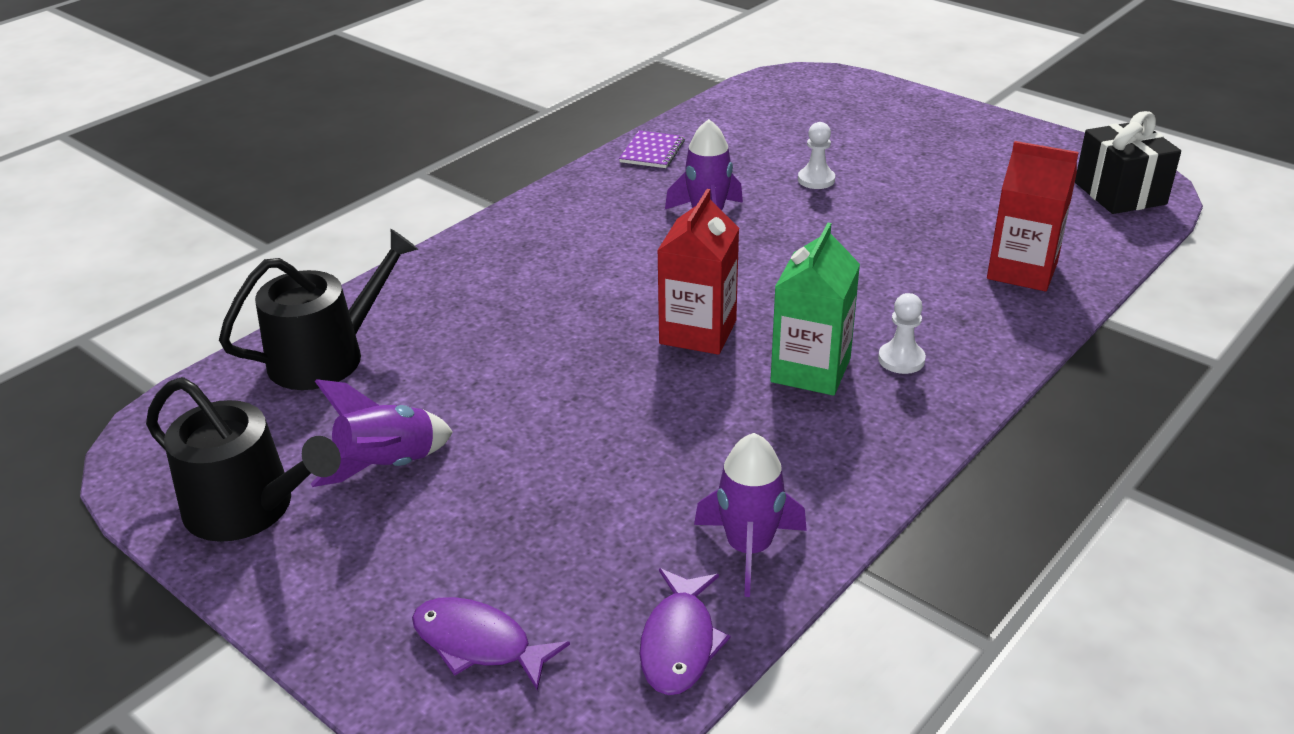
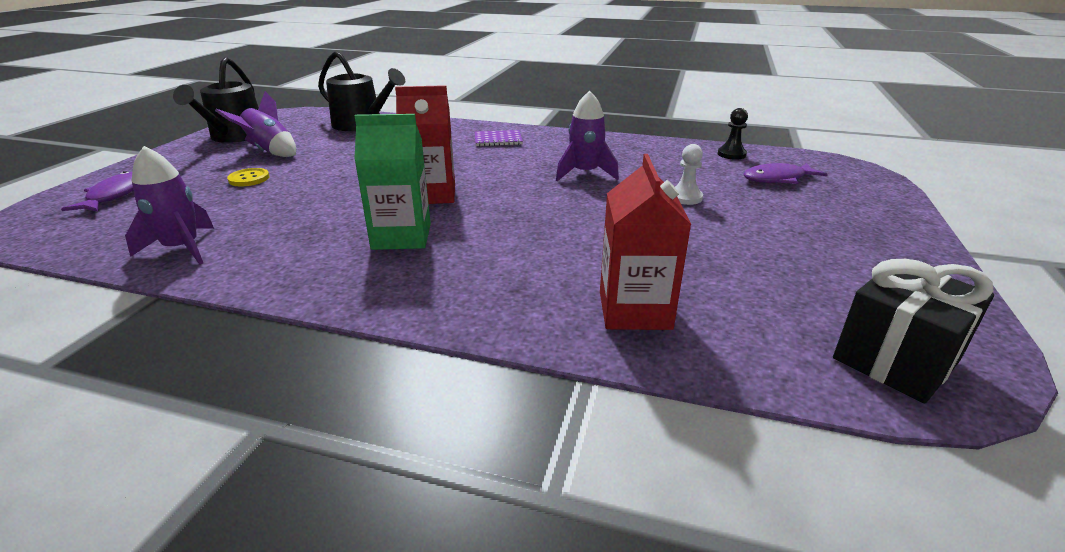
camera: 65 degrees right, 5 degrees down
purple notebook [619,130,685,168] -> purple notebook moved to [475,130,523,146]
purple fish [640,568,730,695] -> purple fish moved to [743,163,828,184]
white pawn [878,293,926,374] -> none
none -> yellow button [227,168,270,187]
none -> black pawn [718,108,748,160]

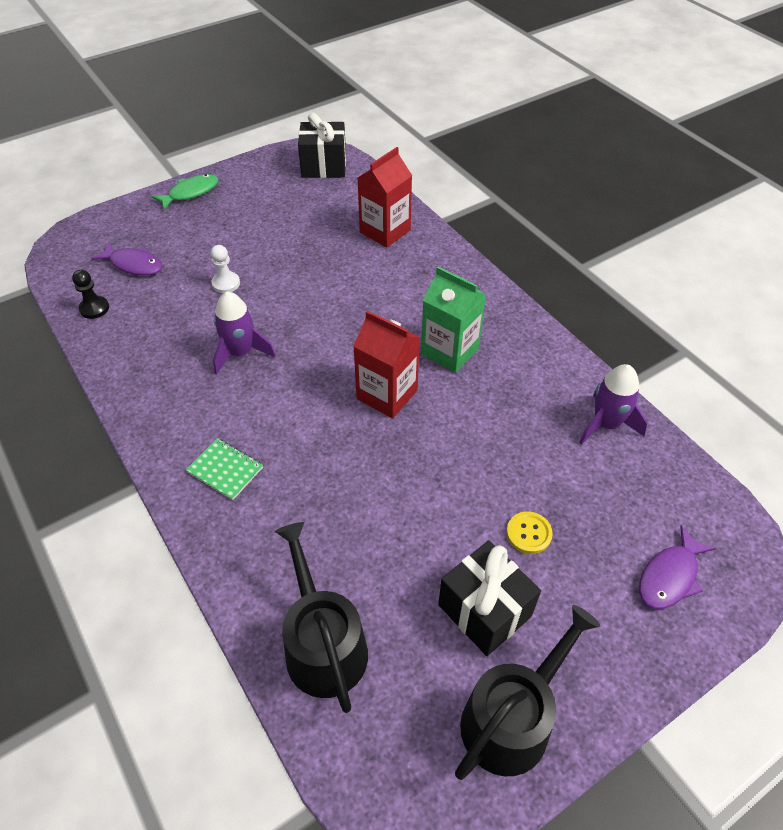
camera: 140 degrees left, 20 degrees up
purple rocket [215,91,296,157] -> black gift [438,540,541,656]
purple notebook [475,130,523,146] -> green notebook [186,438,263,500]
none -> green fish [151,174,218,210]

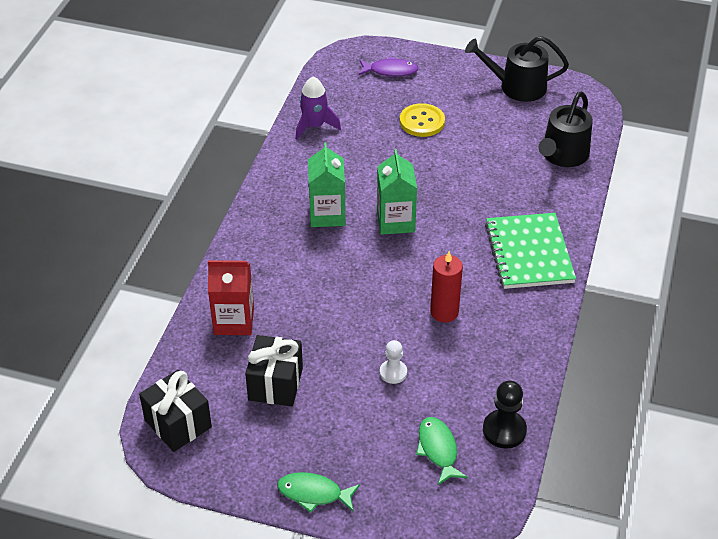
camera: 130 degrees left, 5 degrees down
black pawn [72,270,109,319] -> black pawn [483,381,527,449], size x1.52
purple fish [91,242,162,276] -> green fish [416,417,468,485]
green notebook [186,438,263,500] -> green notebook [485,213,576,289], size x2.06
purple rocket [213,291,276,375] -> red candle [430,251,463,323]
red carton [353,310,420,418] -> green carton [377,149,417,235]
black gift [438,540,541,656] -> black gift moved to [245,335,303,406]
yellow button [506,512,553,554] -> yellow button [400,103,445,137], size x1.59

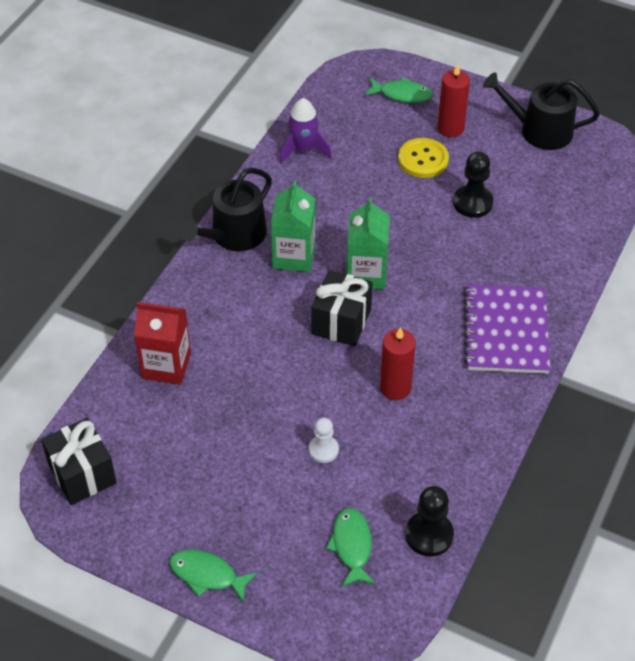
camera: 10 degrees right, 5 degrees up
black gift [245,335,303,406] -> black gift moved to [311,270,373,346]
purple fish [358,56,418,77] -> green fish [365,77,433,103]
green notebook [485,213,576,289] -> purple notebook [463,285,550,374]
black watering can [538,91,593,167] -> black watering can moved to [180,168,272,251]
none -> red candle [437,64,470,137]
none -> black pawn [453,151,494,218]

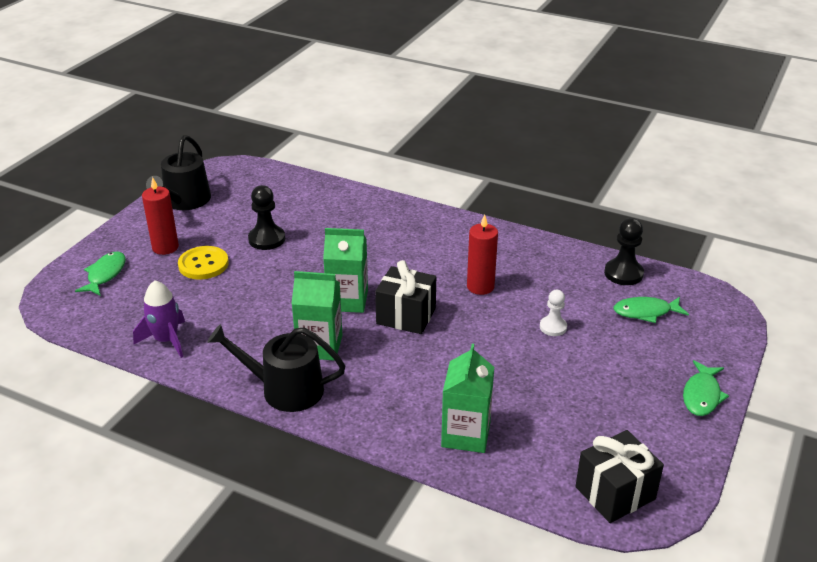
camera: 90 degrees left, 15 degrees down
red carton [134,302,191,385] -> green carton [441,344,494,453]
black watering can [180,168,272,251] -> black watering can turned 150 degrees clockwise [207,324,345,412]
purple notebook [463,285,550,374] -> none

